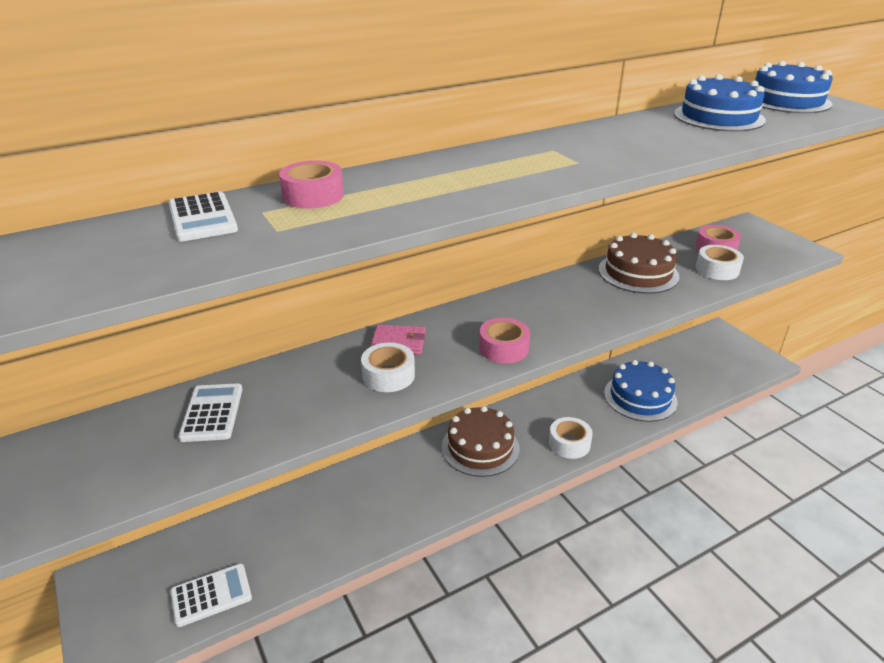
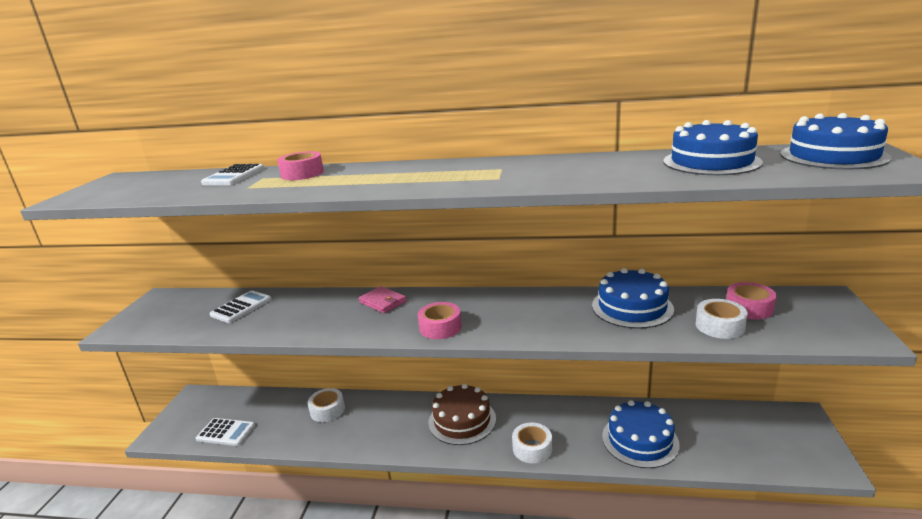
camera: 40 degrees right, 10 degrees down
white tape [361,342,415,392] -> white tape moved to [308,388,345,422]
brown cake [599,233,680,293] -> blue cake [592,268,674,329]

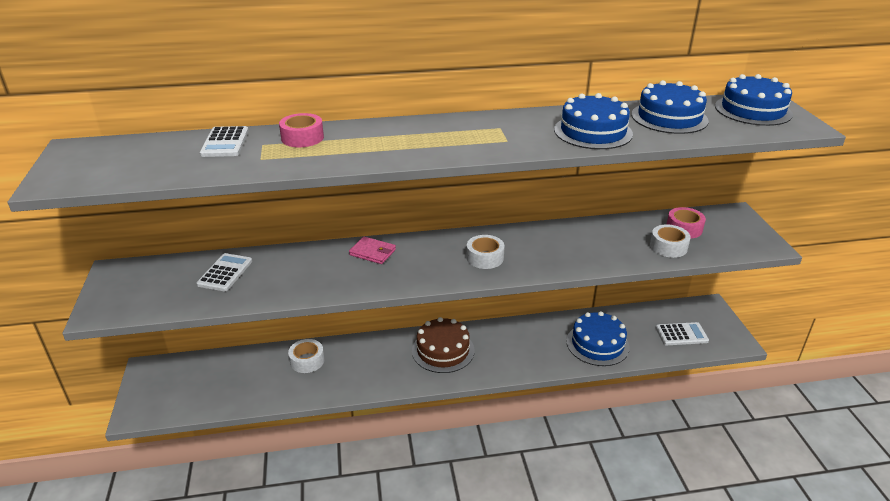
camera: 20 degrees left, 10 degrees up
white calculator [196,418,255,446] -> white calculator moved to [656,322,709,345]
pink tape [418,302,462,339] -> none
white tape [512,423,552,463] -> white tape moved to [467,235,505,269]
blue cake [592,268,674,329] -> blue cake moved to [554,93,633,149]

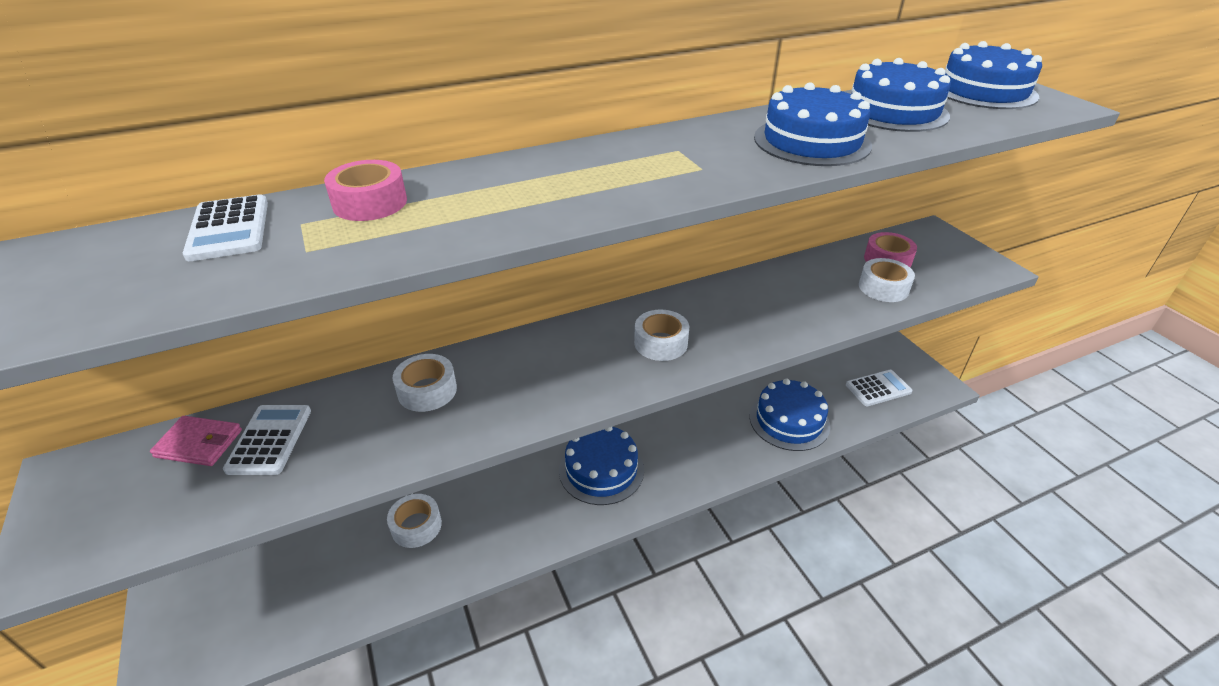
camera: 15 degrees left, 5 degrees up
pink wallet [349,237,396,264] -> pink wallet moved to [150,416,242,466]
brown cake [412,317,474,373] -> blue cake [559,427,644,505]
none -> white tape [393,354,457,412]

